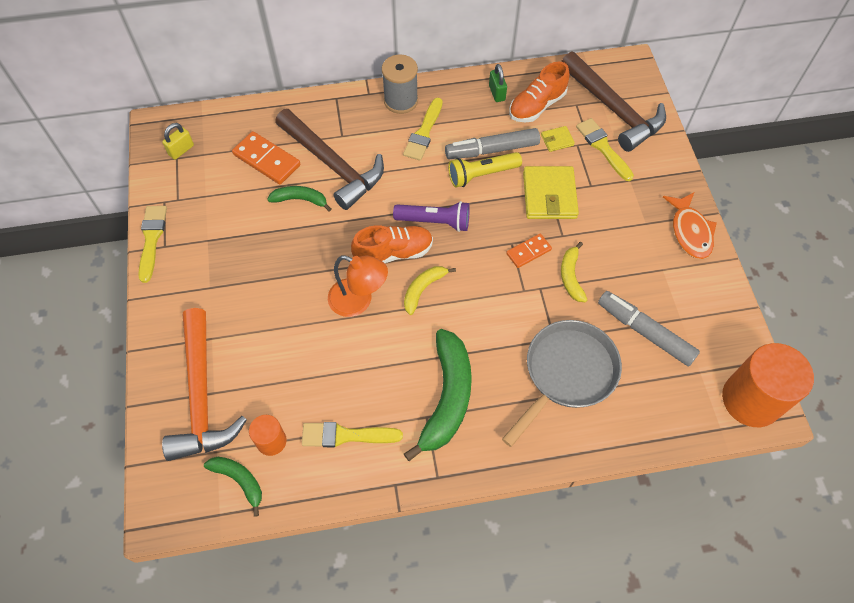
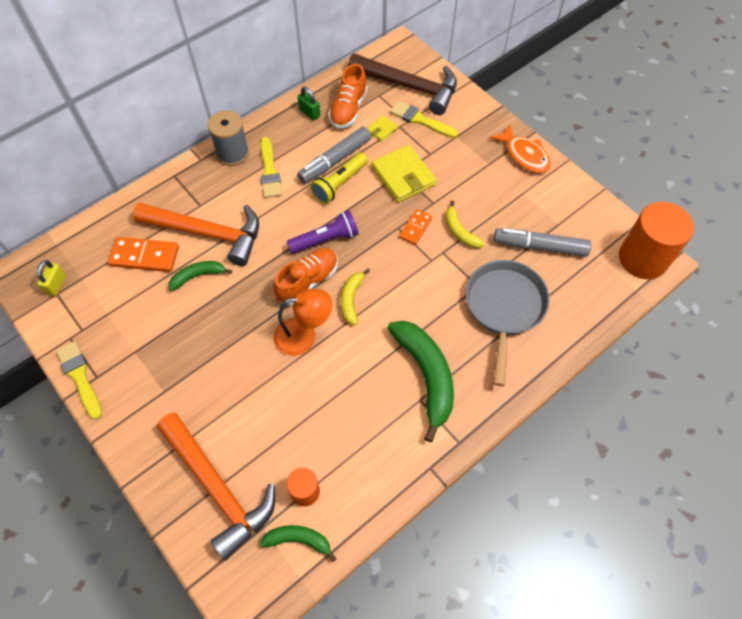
camera: 30 degrees left, 0 degrees up
brown hammer [275,109,384,210] -> orange hammer [133,203,259,266]
yellow brush [302,422,403,447] -> none

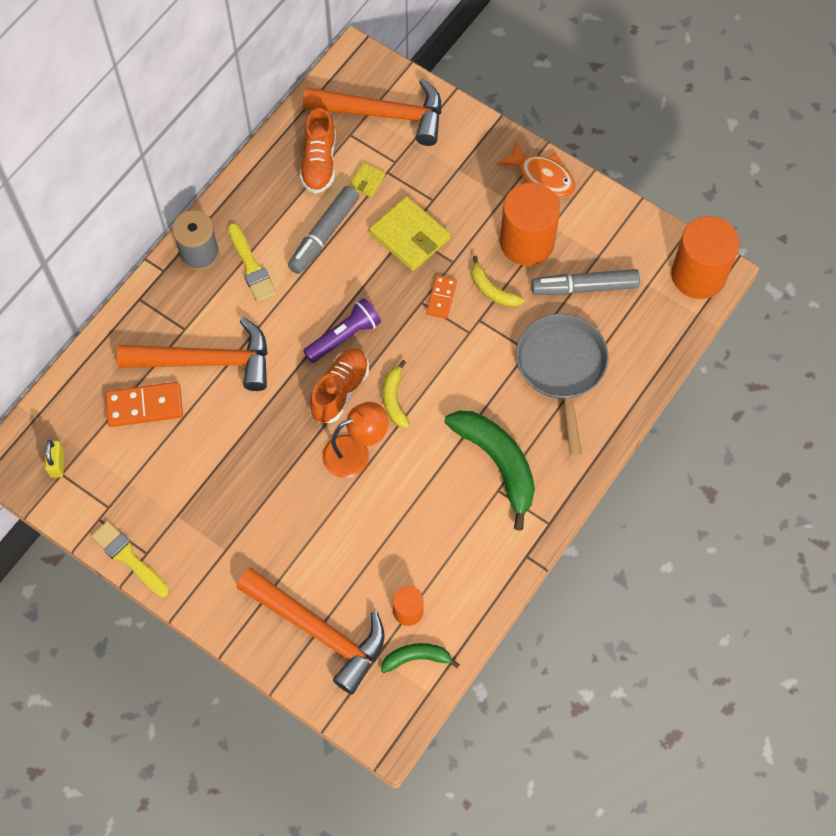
camera: 15 degrees left, 5 degrees up
green banana [169,261,232,291] -> none
green padlock [298,87,320,121] -> none
yellow flashlight [310,152,368,204] -> none
brown hammer [348,54,457,115] -> orange hammer [303,78,442,146]
yellow brush [390,101,458,138] -> none
none -> orange cylinder [500,183,560,266]

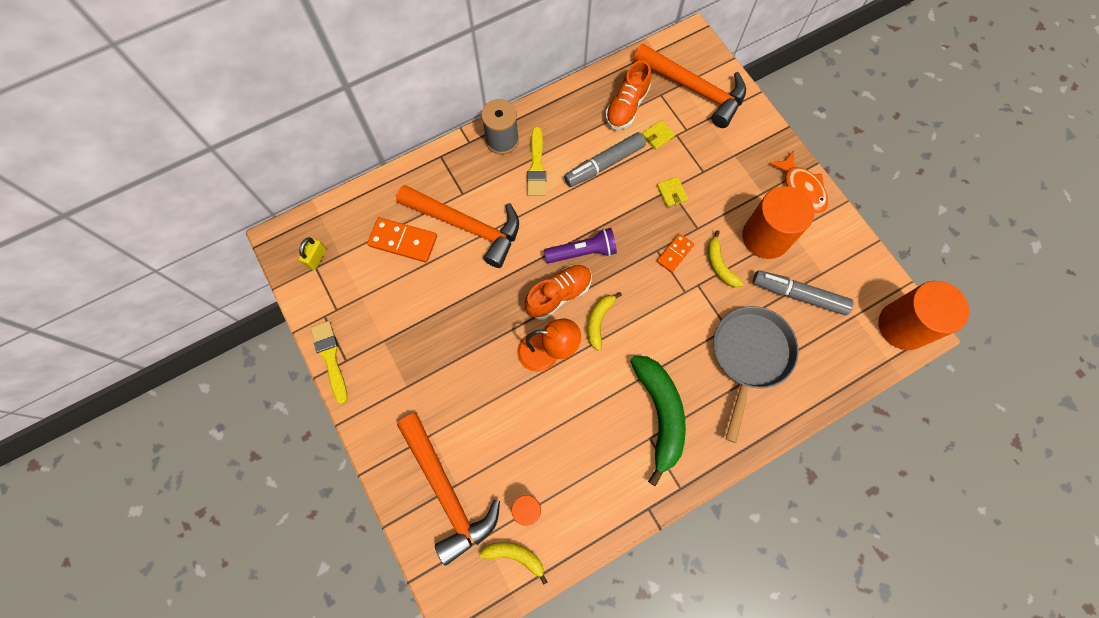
camera: 25 degrees right, 5 degrees up
yellow wallet [369,196,450,271] -> yellow wallet [657,177,688,207], size x0.49
green banana [381,643,460,673] -> yellow banana [479,542,547,585]

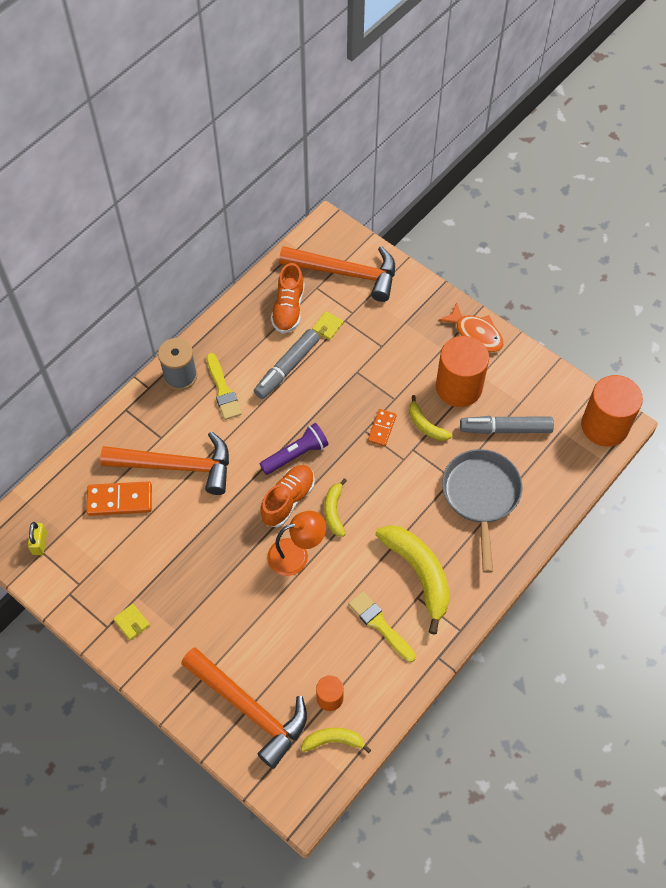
camera: 20 degrees left, 10 degrees down
yellow brush [310,321,348,404] -> yellow brush moved to [348,591,416,662]
green banana [630,356,686,486] -> yellow banana [375,525,450,635]
yellow wallet [657,177,688,207] -> yellow wallet moved to [113,604,150,640]

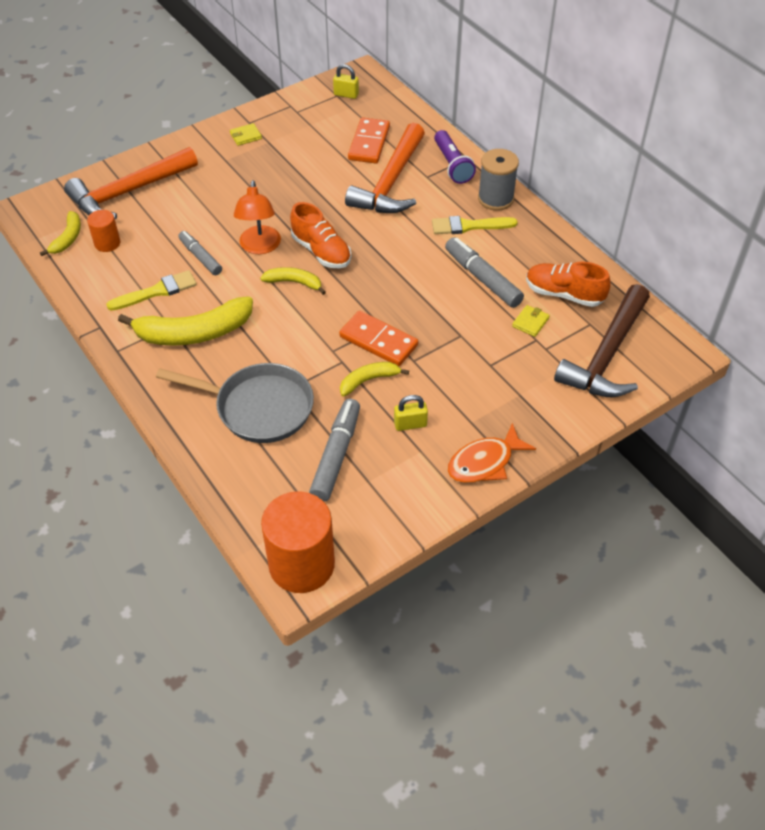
camera: 105 degrees right, 10 degrees down
purple flashlight [260,423,329,475] -> purple flashlight moved to [434,130,476,184]
orange hammer [279,246,395,302] -> brown hammer [554,284,650,397]
yellow wallet [312,311,343,340] -> yellow wallet turned 75 degrees clockwise [512,305,550,337]
orange domino [368,409,397,446] -> orange domino [339,311,418,366], size x1.64
orange cylinder [436,336,489,407] -> yellow padlock [394,395,428,431]
none -> grey marker [178,231,222,275]

